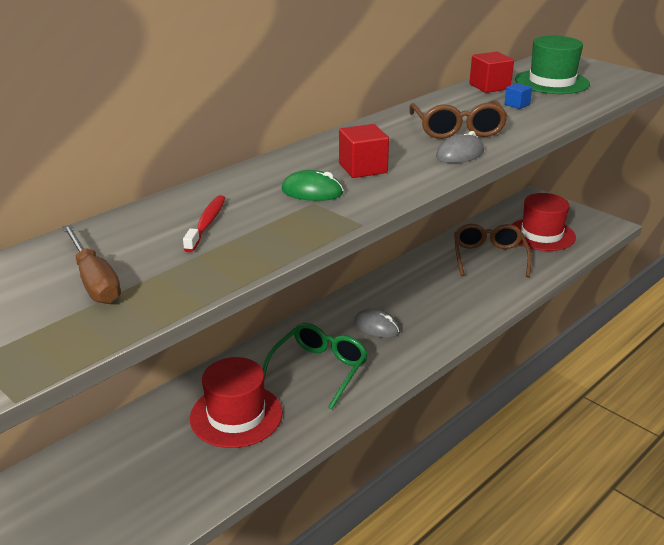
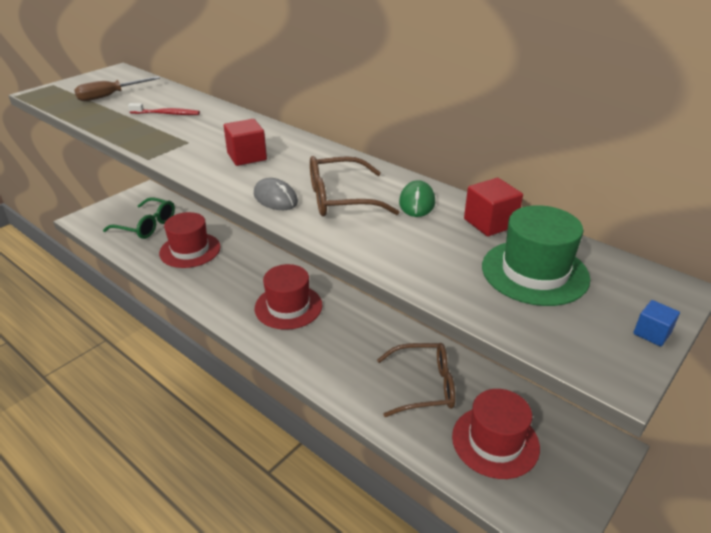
camera: 85 degrees right, 5 degrees up
green glasses [262,323,368,409] -> green glasses moved to [103,197,175,239]
green mouse [281,170,344,201] -> green mouse moved to [399,180,435,217]
grey mouse [354,309,400,338] -> red hat [255,264,322,330]
blue cube [504,83,532,109] -> blue cube moved to [633,300,680,347]

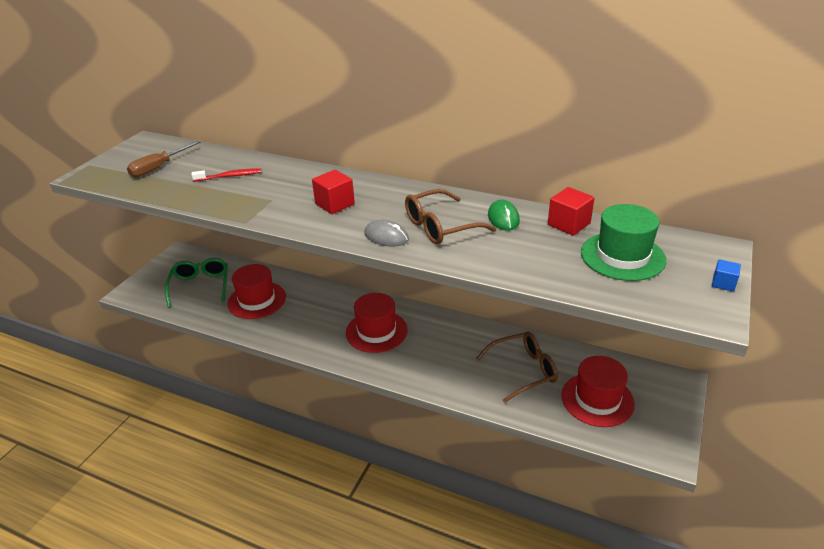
camera: 15 degrees left, 0 degrees up
green glasses [103,197,175,239] -> green glasses turned 105 degrees counterclockwise [165,258,228,308]

